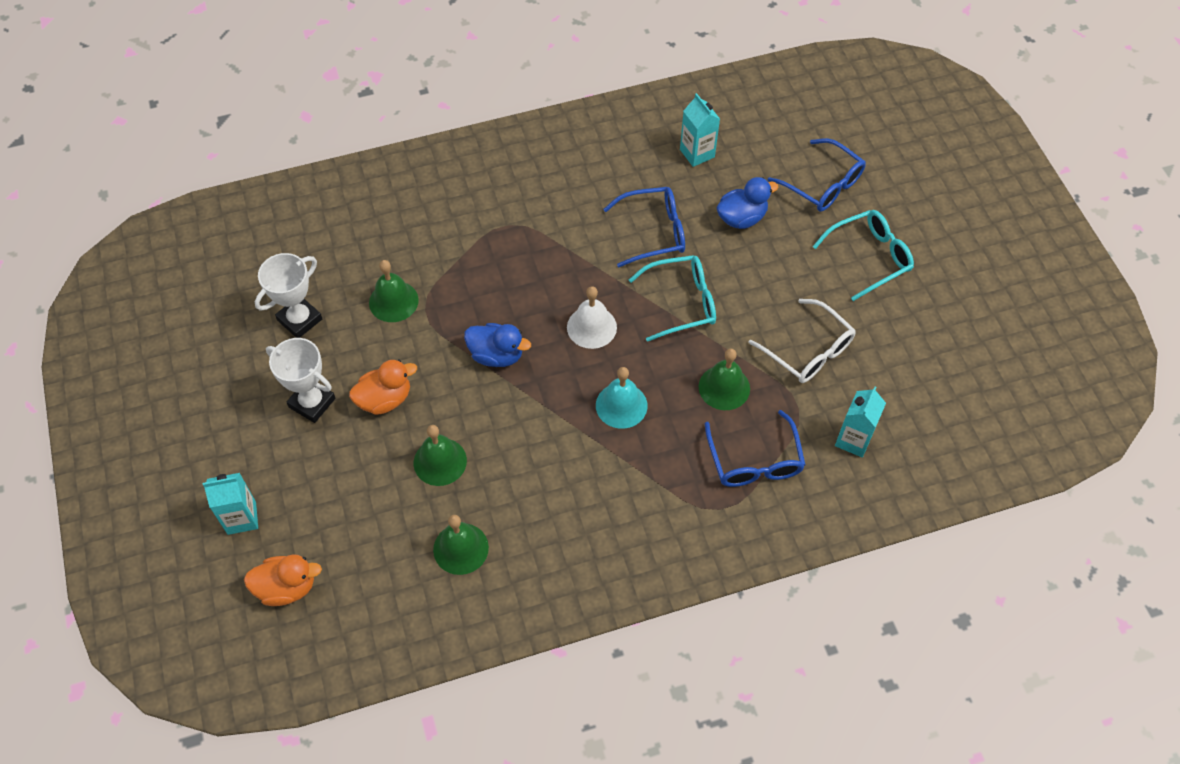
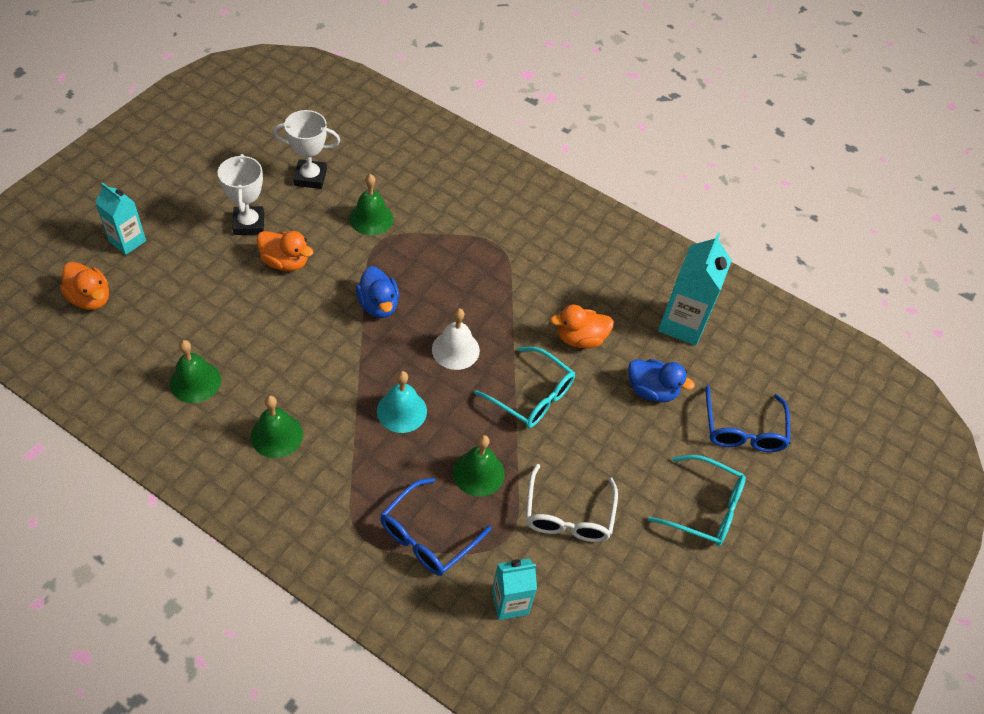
camera: 45 degrees right, 5 degrees down
green bell [414,425,467,486] -> green bell moved to [251,395,303,458]
blue glasses [603,187,685,268] -> orange duck [550,305,614,349]
turquoise carton [680,93,720,167] -> turquoise carton [658,233,732,346], size x1.57

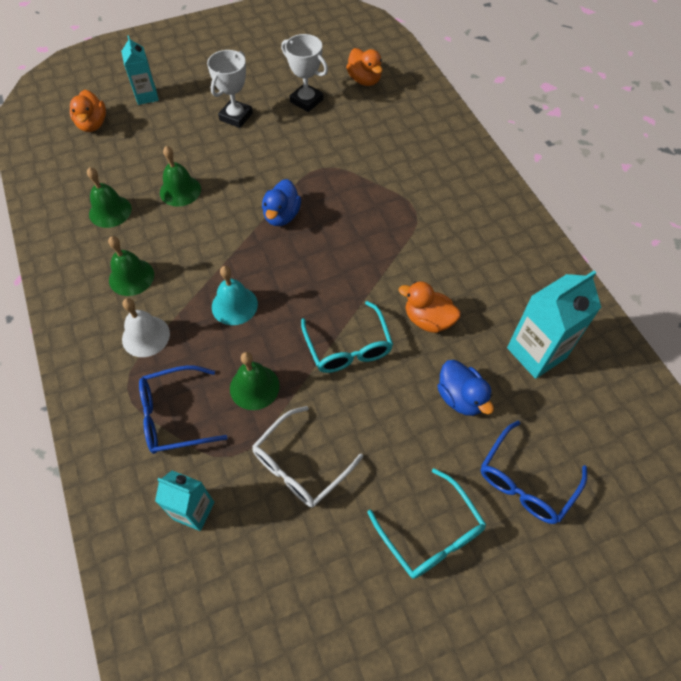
camera: 40 degrees right, 5 degrees up
orange duck [257,231,313,271] -> orange duck moved to [346,48,383,86]
green bell [349,174,393,235] -> green bell moved to [160,146,201,207]
white bell [432,308,480,370] -> white bell moved to [122,298,170,357]

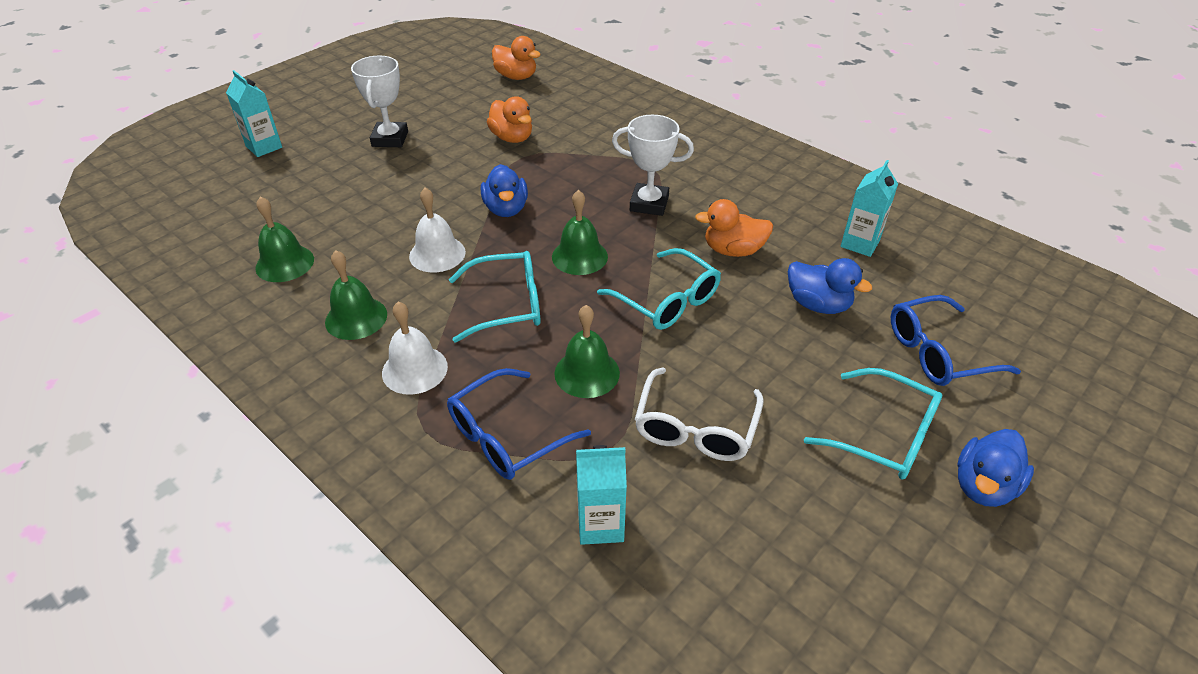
camera: 25 degrees left, 15 degrees down
orange duck [70,90,106,132] -> orange duck moved to [487,96,532,143]
green bell [160,146,201,207] -> green bell moved to [552,190,608,275]
turquoise bell [212,266,258,325] -> turquoise glasses [449,251,540,343]
white trophy [281,34,328,112] -> white trophy moved to [612,115,694,216]
blue glasses [481,421,587,524] -> blue glasses turned 60 degrees clockwise [891,295,1021,386]
turquoise carton [507,271,601,379] -> turquoise carton [841,160,898,257], size x0.64
none -> white bell [409,188,466,272]
none -> blue duck [957,429,1034,507]

